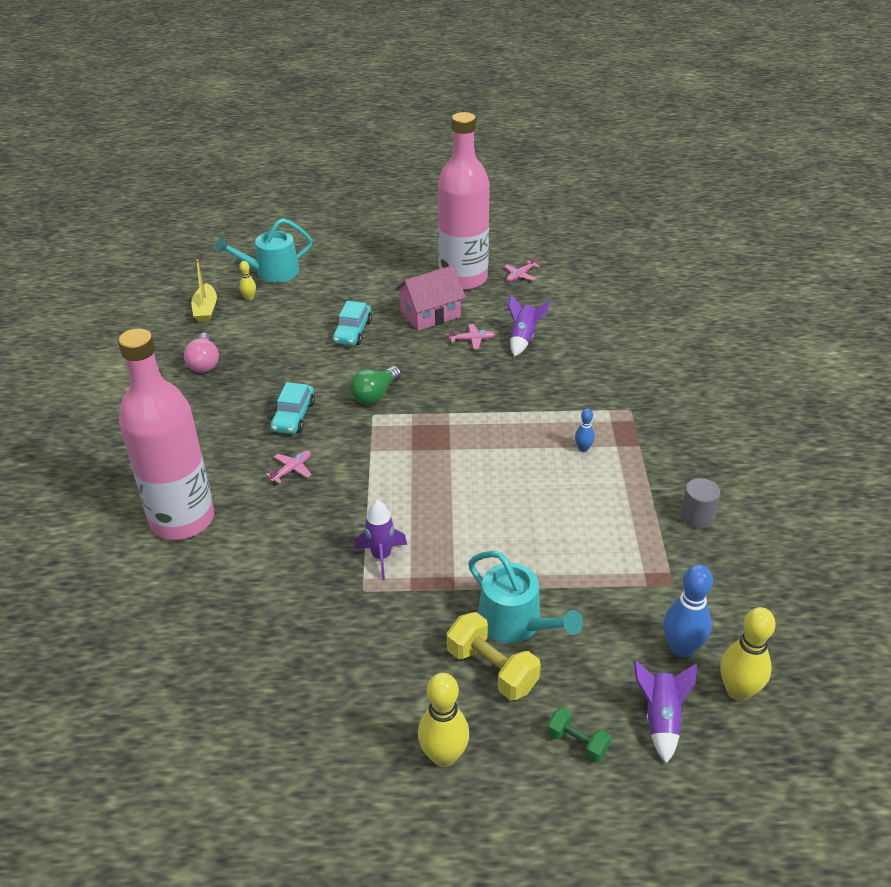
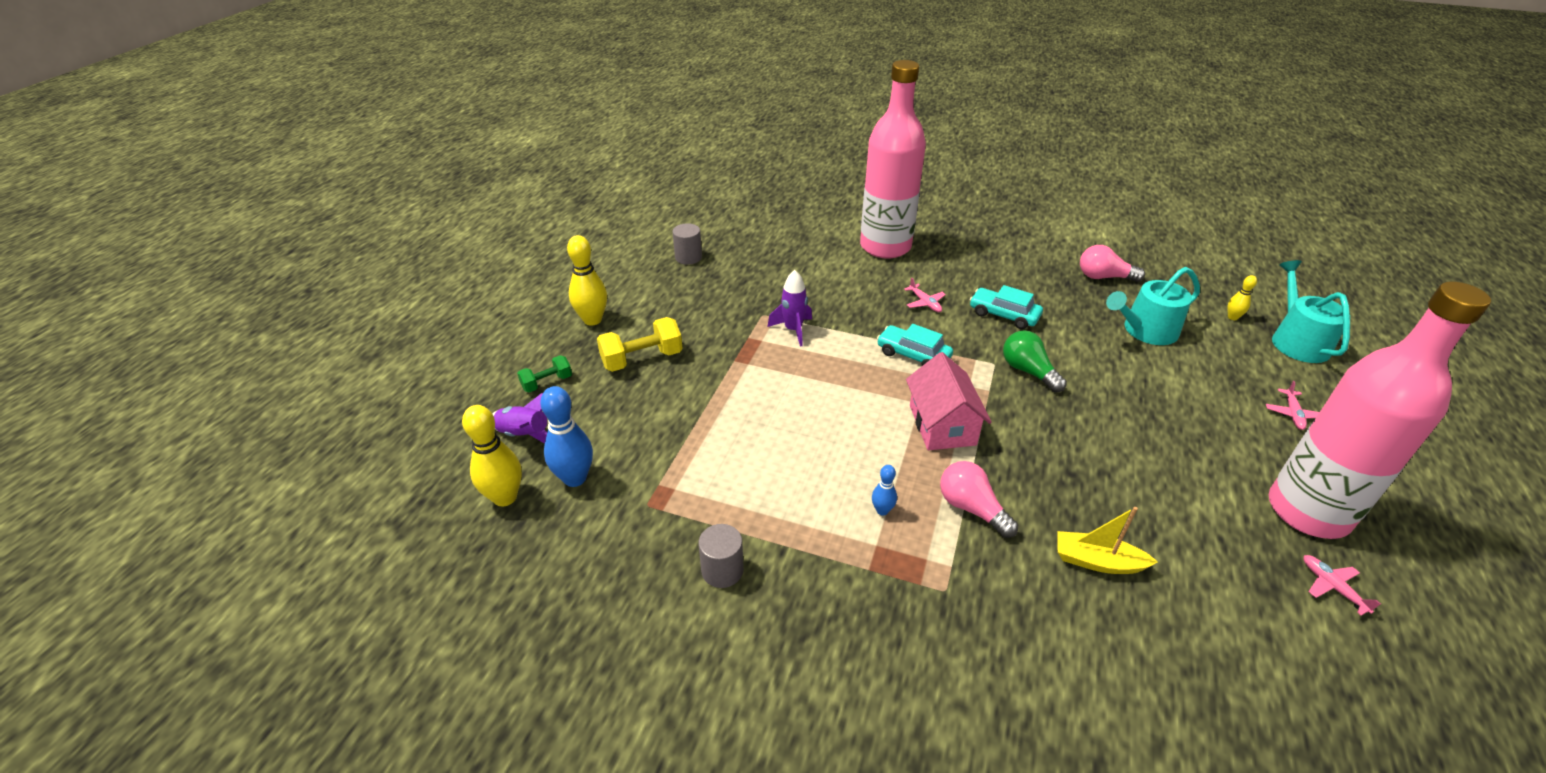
camera: 110 degrees right, 0 degrees up
yellow boat [191,259,217,322] -> yellow boat moved to [1057,507,1158,574]
turquoise car [332,301,372,346] -> turquoise car moved to [877,324,953,366]
pink house [395,265,466,331] -> pink house moved to [906,352,992,450]
pink plane [449,324,495,349] -> pink plane moved to [1266,381,1319,430]
turquoise watering can [468,551,583,643] -> turquoise watering can moved to [1106,267,1200,345]
purple rocket [508,294,551,357] -> none
none -> grey cylinder [672,223,702,265]
none -> pink light bulb [940,461,1018,538]

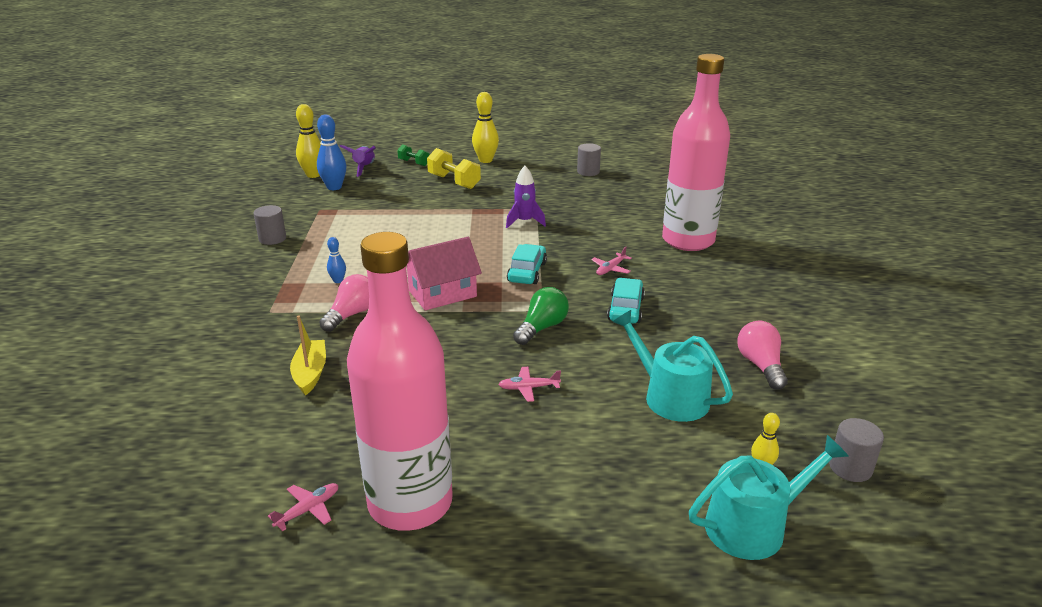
camera: 70 degrees right, 10 degrees down
pink plane [1266,381,1319,430] -> pink plane moved to [498,367,561,402]
none -> grey cylinder [829,418,884,482]

